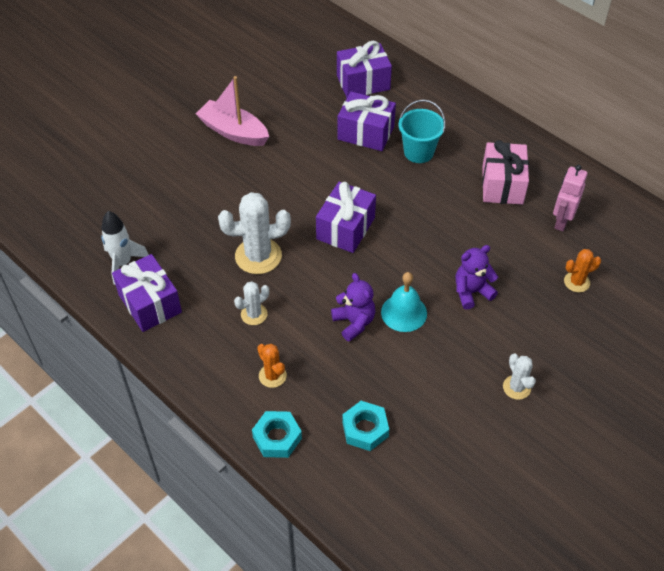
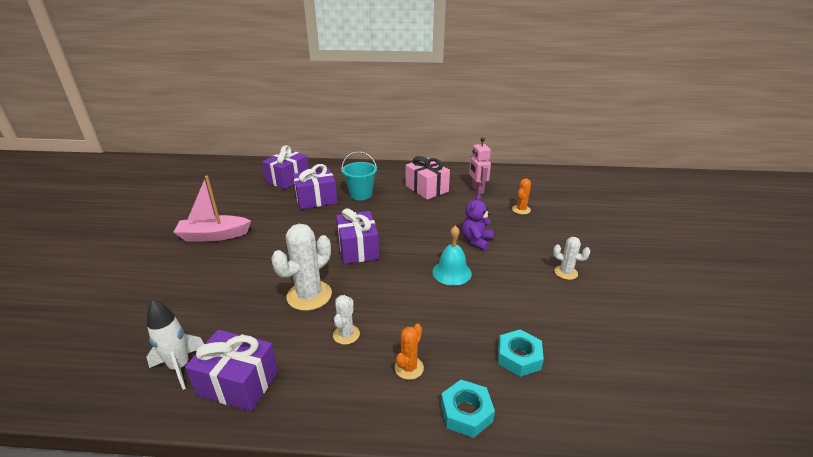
camera: 40 degrees left, 20 degrees down
orange cactus [257,344,287,388] -> orange cactus turned 75 degrees counterclockwise [395,324,424,380]
purple teddy bear [331,273,375,342] -> none

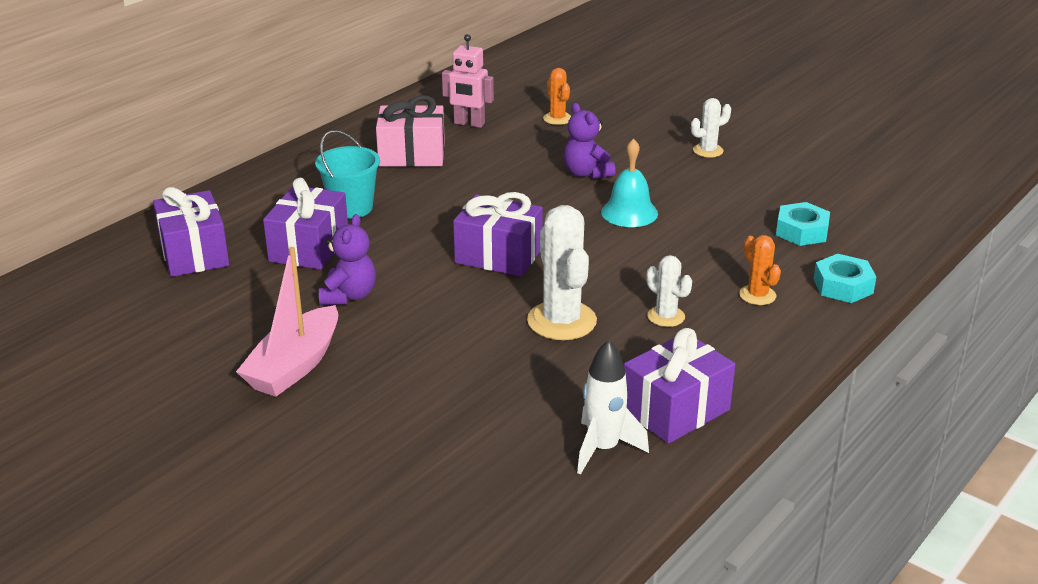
camera: 55 degrees left, 0 degrees up
none -> purple teddy bear [319,214,376,305]

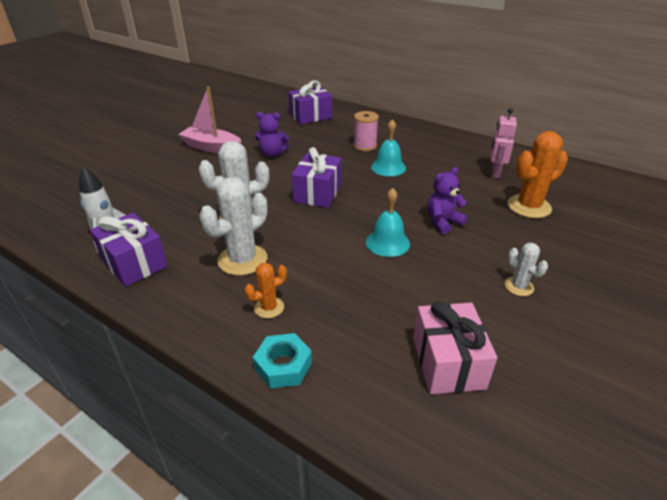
camera: 85 degrees right, 5 degrees up
purple gift [263,178,348,270] -> none
turquoise bucket [315,130,380,219] -> pink spool [353,111,379,151]
pink gift [376,95,445,167] -> pink gift moved to [413,301,497,394]
orange cactus [543,68,571,125] -> orange cactus [507,131,568,218], size x1.84
white cactus [646,255,692,327] -> white cactus [199,177,268,276], size x1.84
turquoise nut [776,202,830,246] -> none
none -> turquoise bell [371,119,406,176]

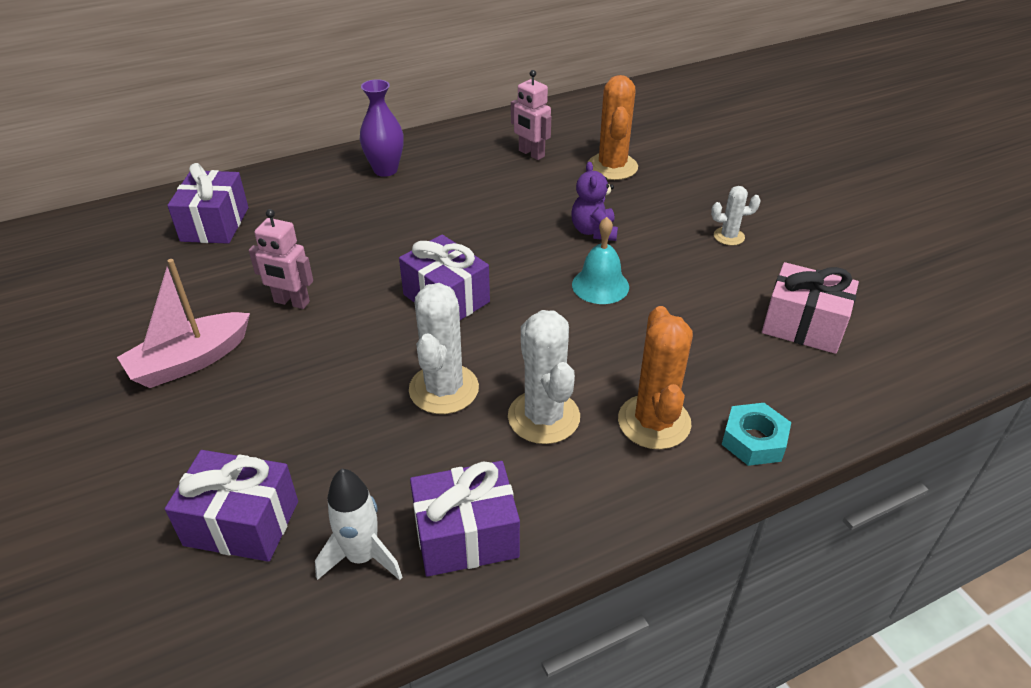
camera: 60 degrees left, 5 degrees up
orange cactus [244,263,287,318] -> orange cactus [618,306,693,449], size x1.84
purple teddy bear [256,112,289,157] -> pink robot [249,209,313,309]
pink spool [353,111,379,151] -> none
turquoise bell [371,119,406,176] -> none
none -> purple gift [165,450,298,562]
none -> purple vase [360,79,404,177]

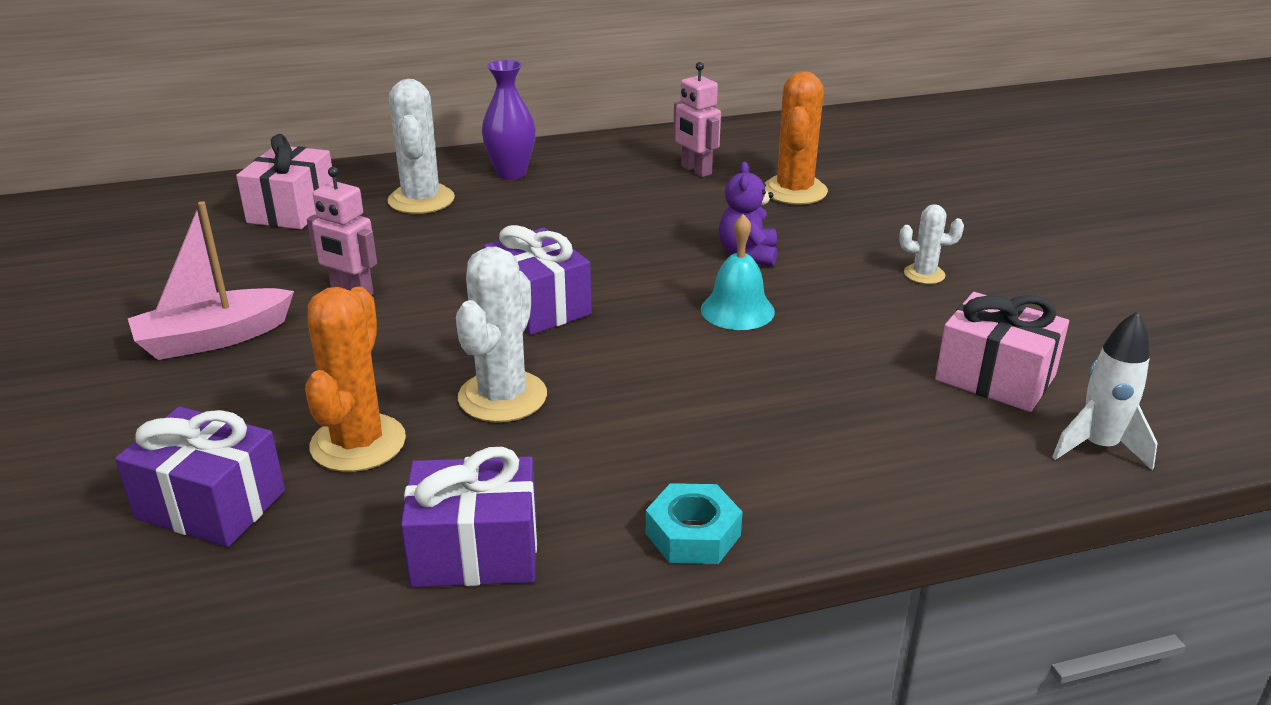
camera: 10 degrees right, 10 degrees down
purple gift [167,163,248,244] -> pink gift [236,134,333,229]
white rocket [315,469,402,580] -> white rocket moved to [1052,311,1157,470]
white cactus [508,310,580,444] -> white cactus moved to [387,79,455,214]
orange cactus [618,306,693,449] -> orange cactus moved to [305,287,406,472]
turquoise nut [722,403,791,466] -> turquoise nut moved to [646,483,743,564]

